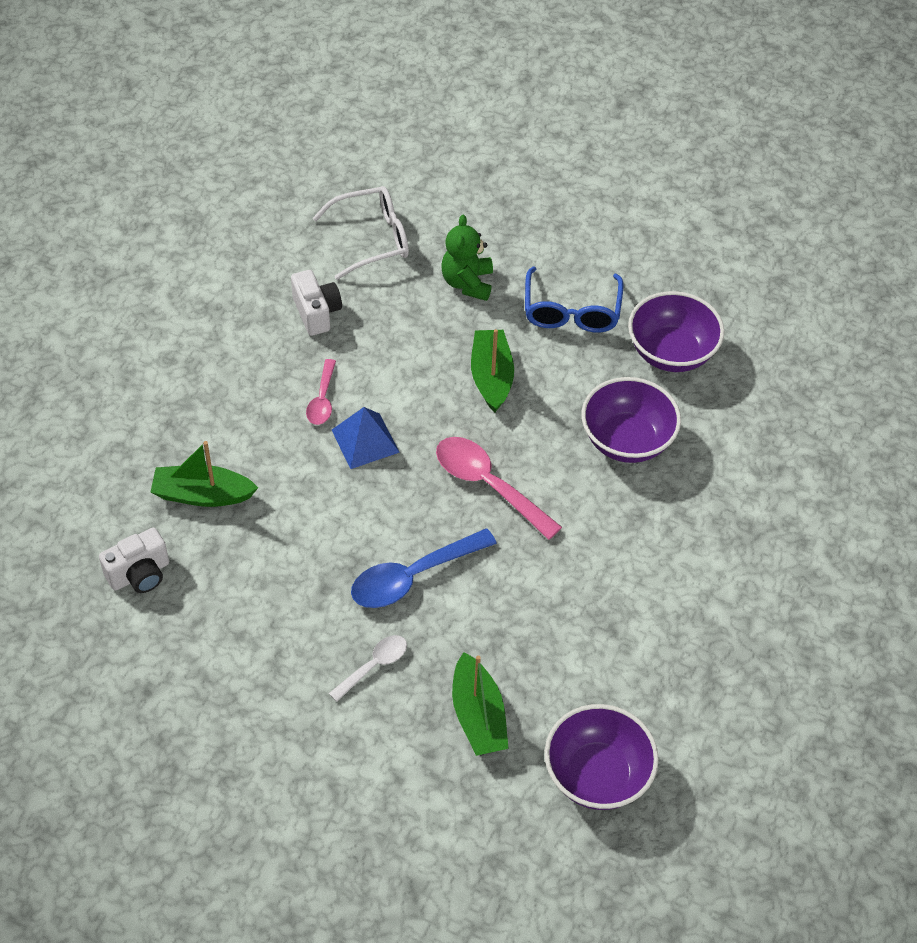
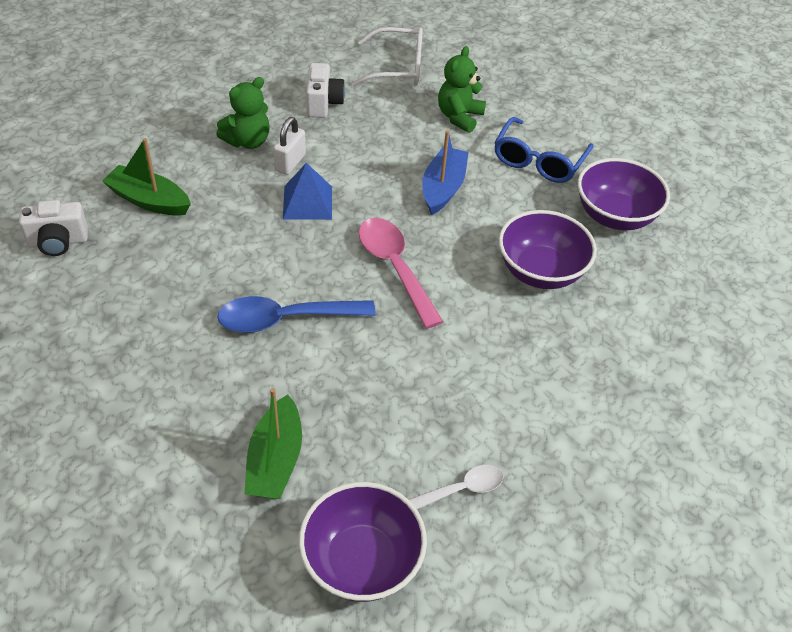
camera: 20 degrees right, 5 degrees down
pink spoon [306,359,336,425] -> white padlock [273,117,306,175]
white spoon [329,635,407,702] -> white spoon moved to [409,465,504,509]
green boat [471,329,514,412] -> blue boat [422,130,469,215]
none -> green teddy bear [216,77,270,149]

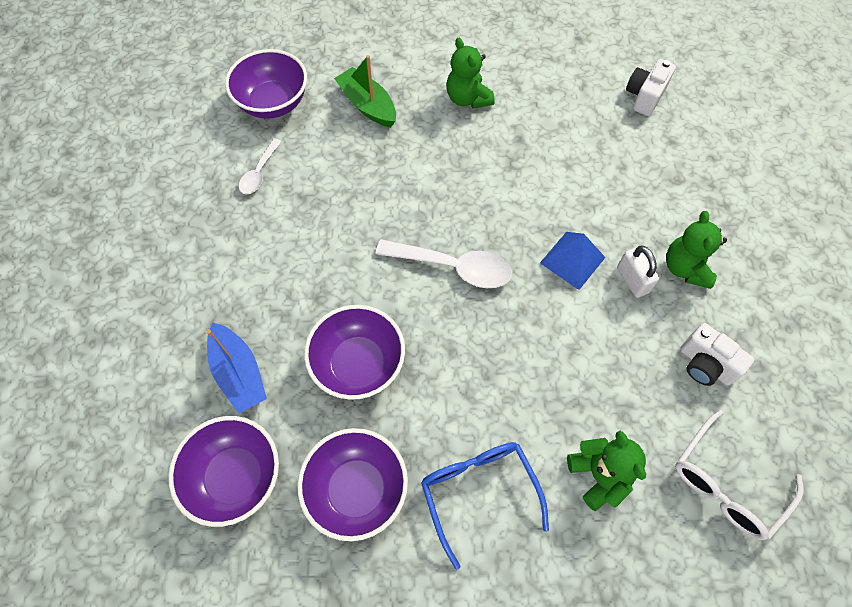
camera: 135 degrees right, 15 degrees up
green boat [102,138,191,216] -> none
blue spoon [217,296,376,333] -> none
pink spoon [358,218,443,329] -> white spoon [376,239,512,288]
blue boat [422,130,469,215] -> blue boat moved to [206,322,267,413]
none -> purple bowl [168,416,279,527]
none -> green teddy bear [446,38,495,108]

